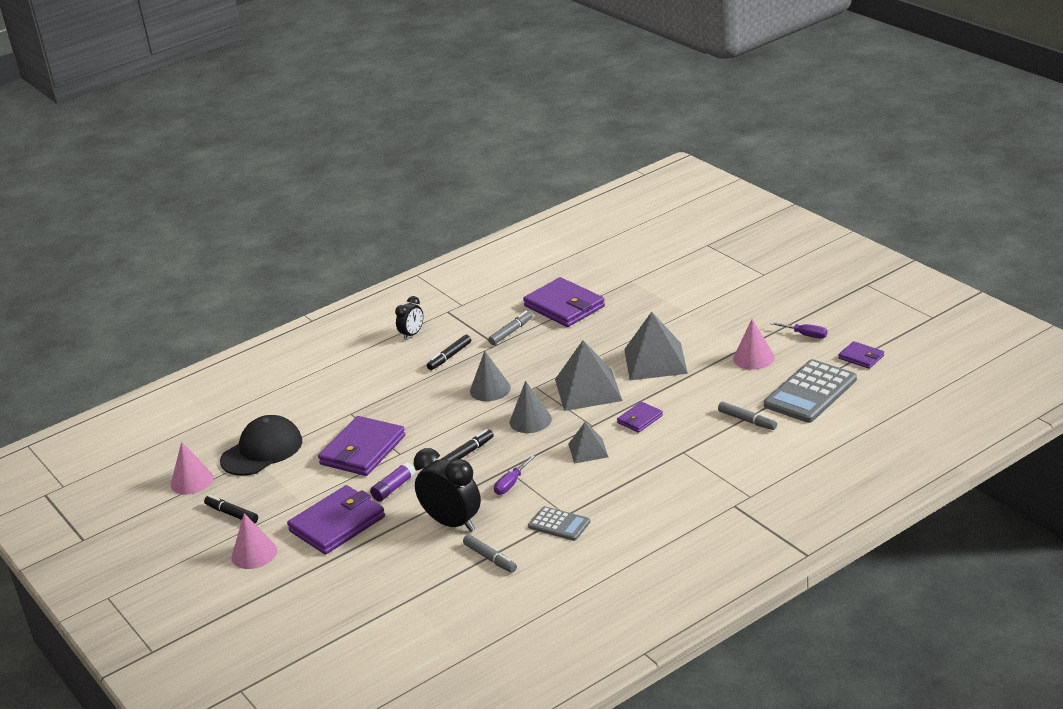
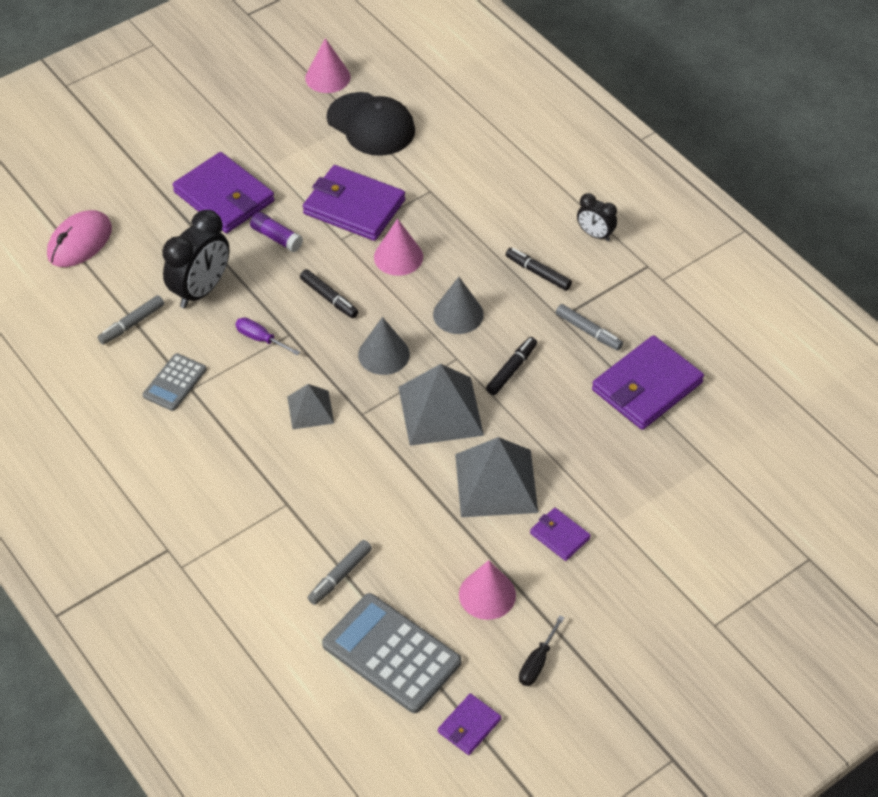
camera: 85 degrees right, 20 degrees up
black marker [204,495,258,523] -> black marker moved to [486,337,537,395]
pink cone [232,513,277,569] -> pink cone moved to [374,218,423,276]
purple wallet [617,402,663,433] -> purple wallet moved to [530,508,591,561]
purple screwdriver [770,322,827,339] -> black screwdriver [519,615,565,686]
none -> pink mouse [47,210,112,267]

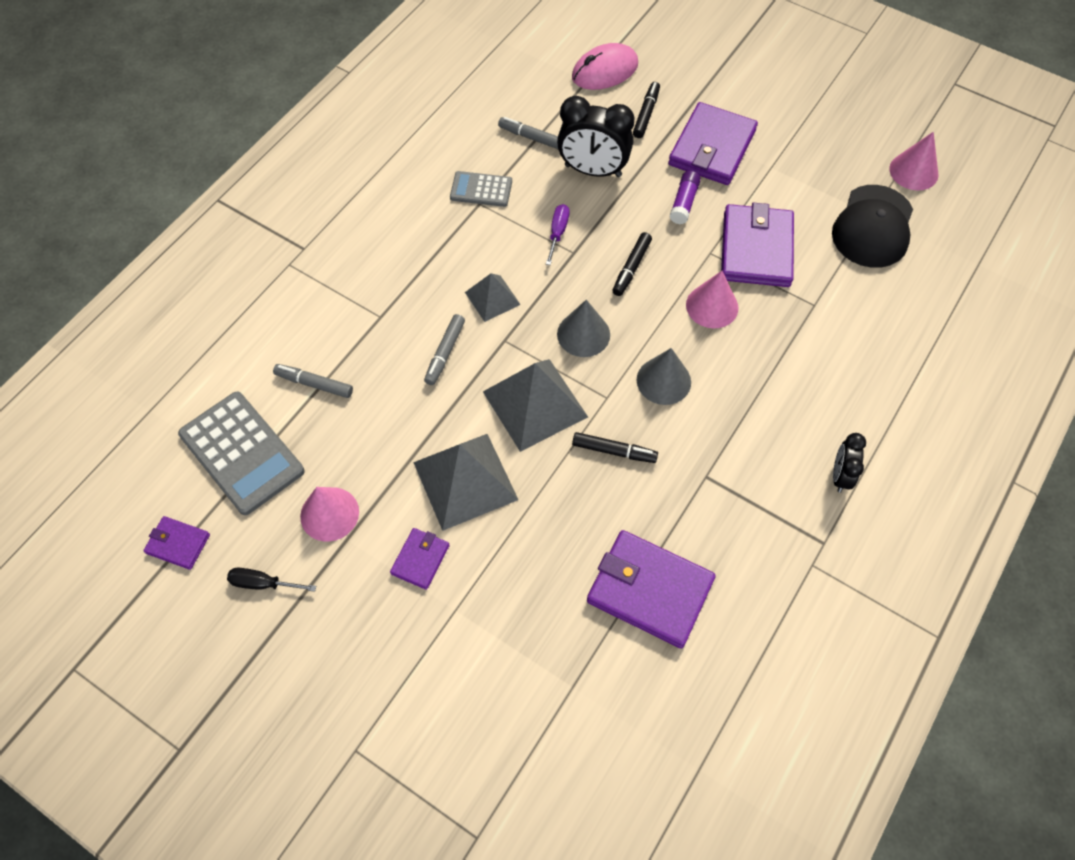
camera: 70 degrees right, 10 degrees up
pink mouse [47,210,112,267] -> pink mouse turned 45 degrees counterclockwise [572,43,638,90]
grey calculator [322,593,461,713] -> grey calculator turned 120 degrees clockwise [178,391,305,515]
black marker [506,248,572,291] -> black marker moved to [633,82,660,138]
grey marker [556,304,623,351] -> grey marker moved to [424,314,465,385]

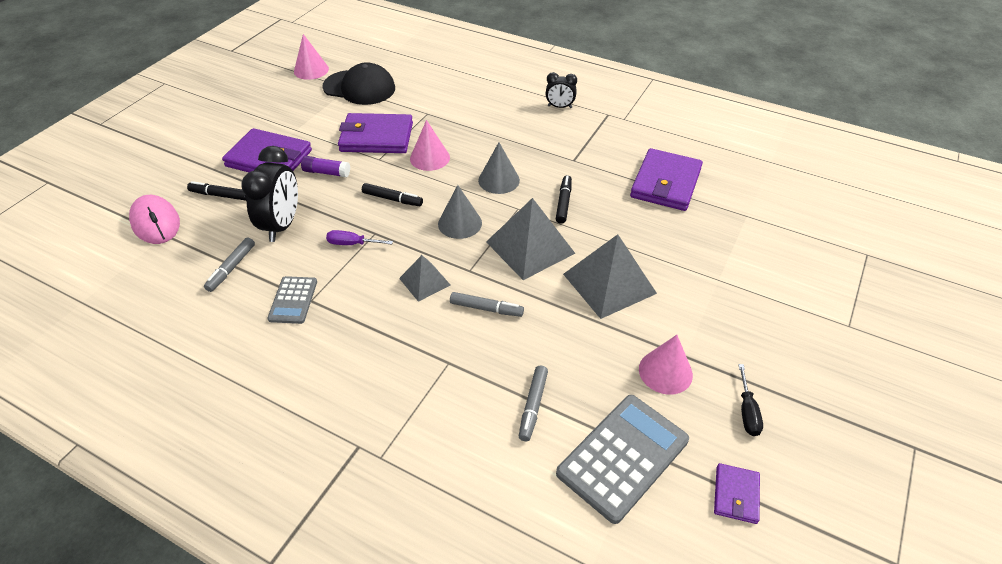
camera: 95 degrees left, 15 degrees down
purple wallet [390,528,449,590] -> none

